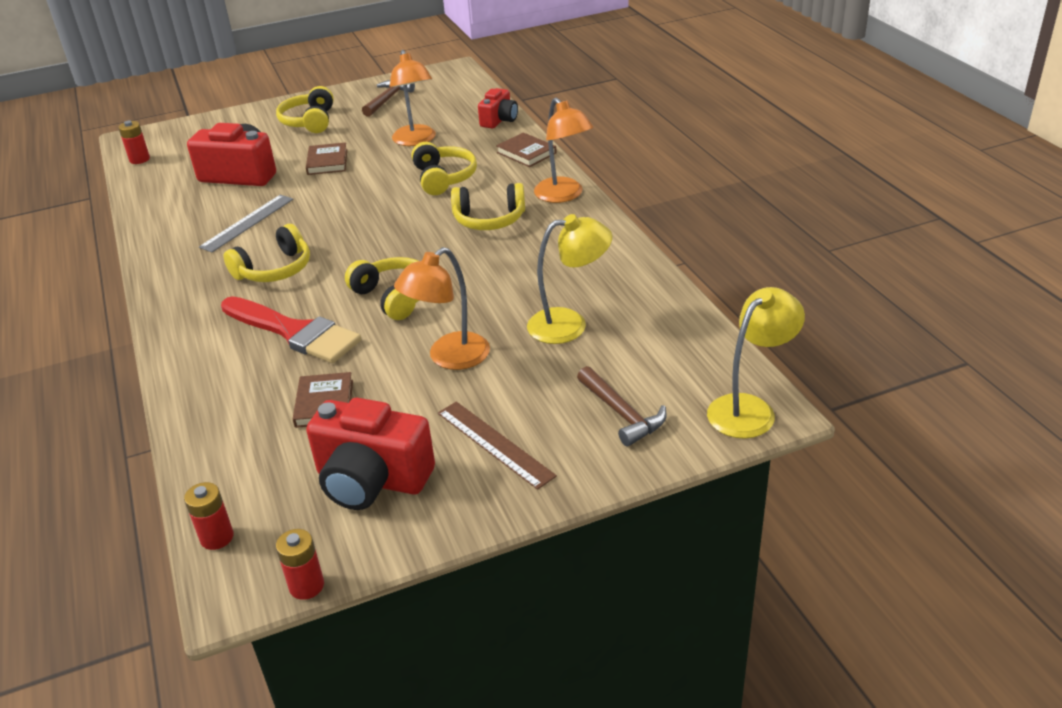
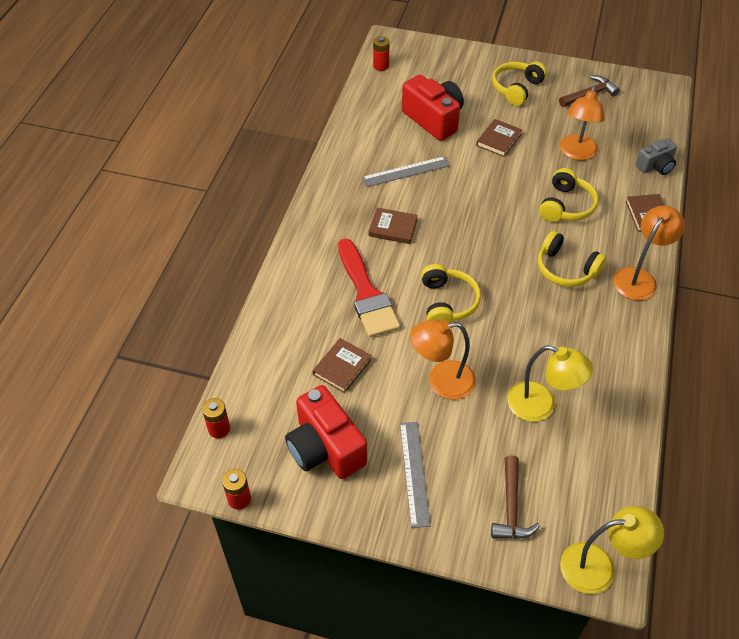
camera: 35 degrees right, 15 degrees up
yellow headphones [223,224,310,282] -> brown book [368,208,418,244]
brown ruler [438,401,557,490] -> grey ruler [400,422,431,528]
red camera [478,88,518,129] -> grey camera [635,138,677,175]
orange lamp [534,97,593,203] -> orange lamp turned 150 degrees counterclockwise [613,205,685,300]

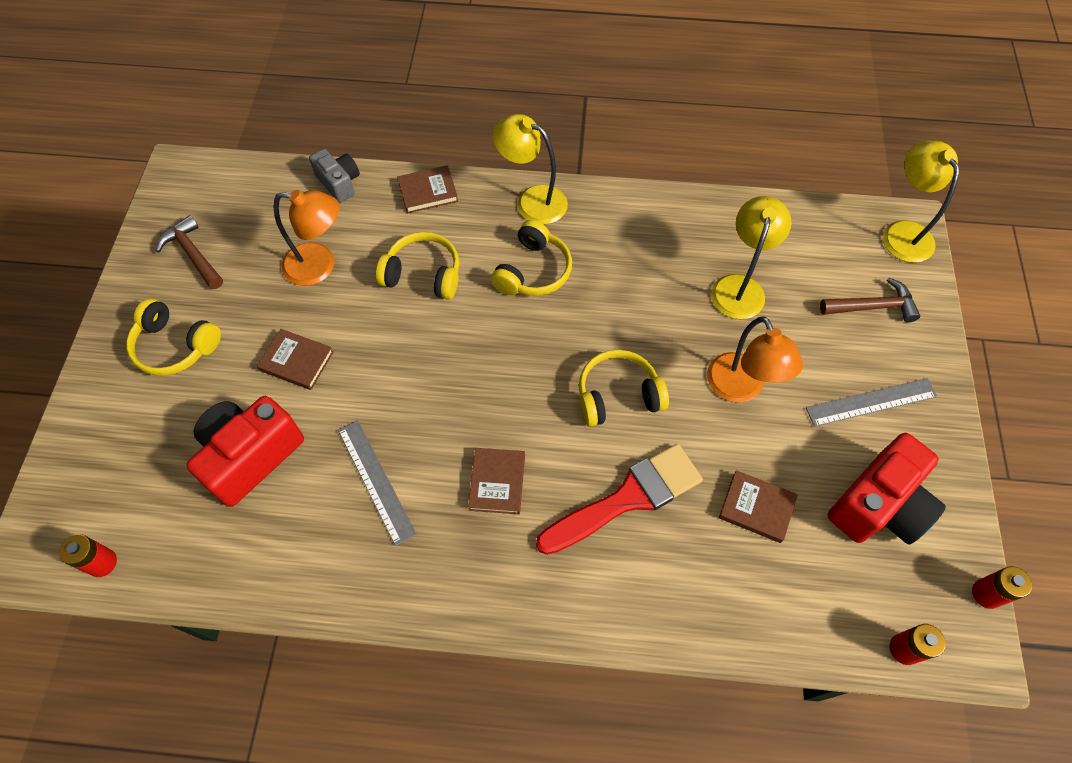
camera: 100 degrees left, 10 degrees up
orange lamp [613,205,685,300] -> yellow lamp [492,114,568,225]

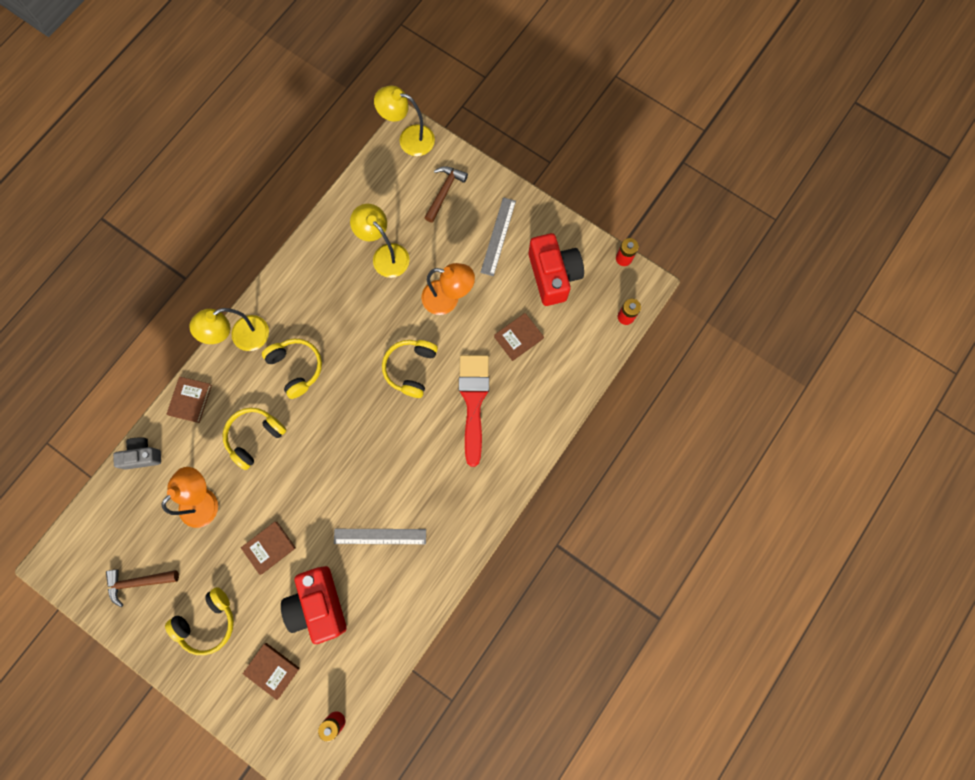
camera: 60 degrees left, 15 degrees up
brown book [468,448,525,514] -> brown book moved to [243,643,300,700]

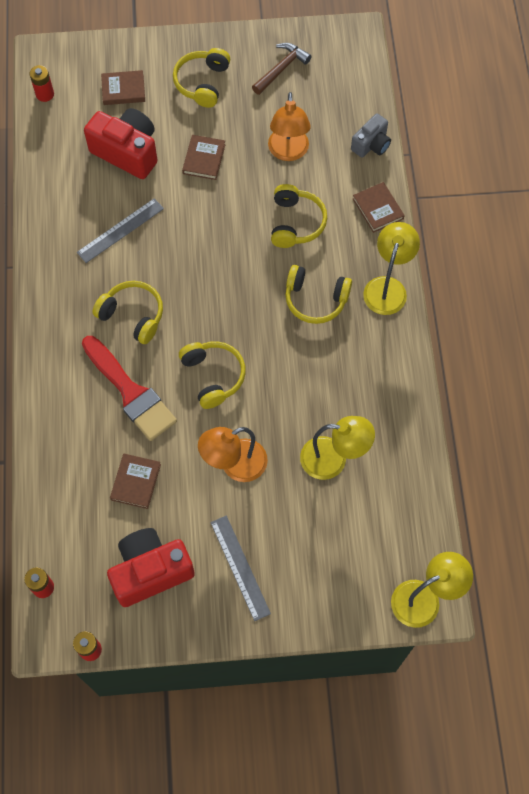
camera: 140 degrees right, 10 degrees down
brown hammer [424,166,468,223] -> none
red camera [529,233,584,306] -> red camera turned 120 degrees clockwise [107,528,195,607]
none -> yellow headphones [93,281,163,344]

